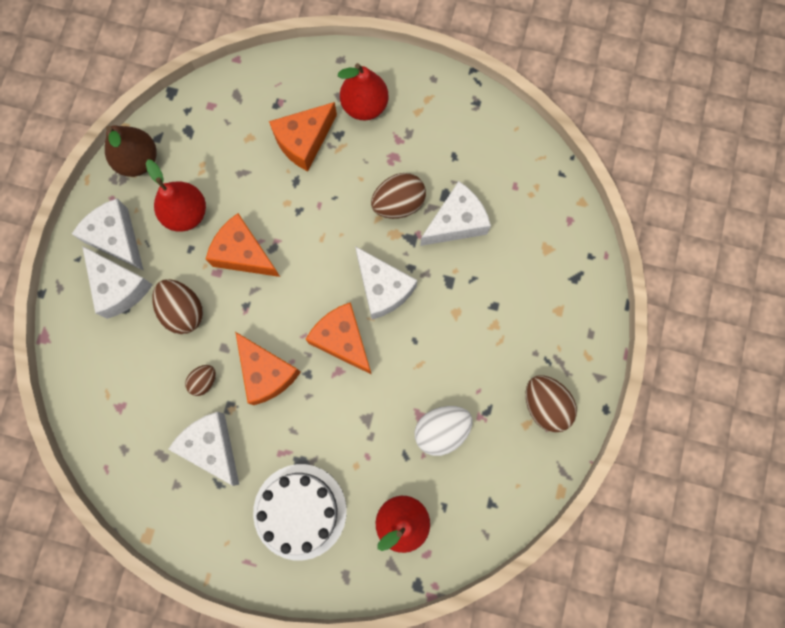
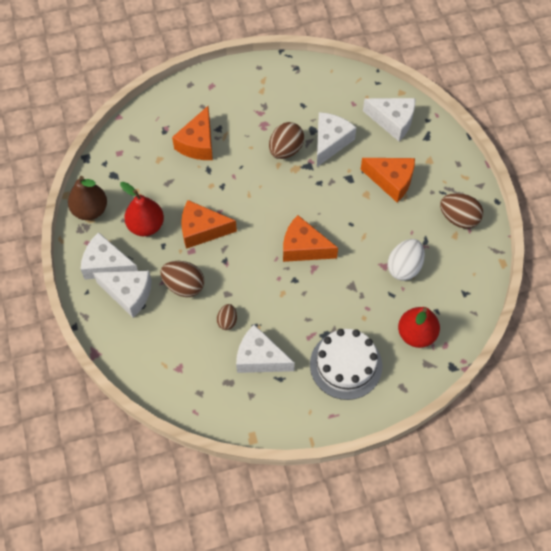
camera: 30 degrees left, 15 degrees down
orange cheese [235,332,301,405] -> orange cheese moved to [360,158,415,202]
red pear [338,63,389,120] -> none
white cheese [355,246,417,320] -> white cheese moved to [363,98,415,141]

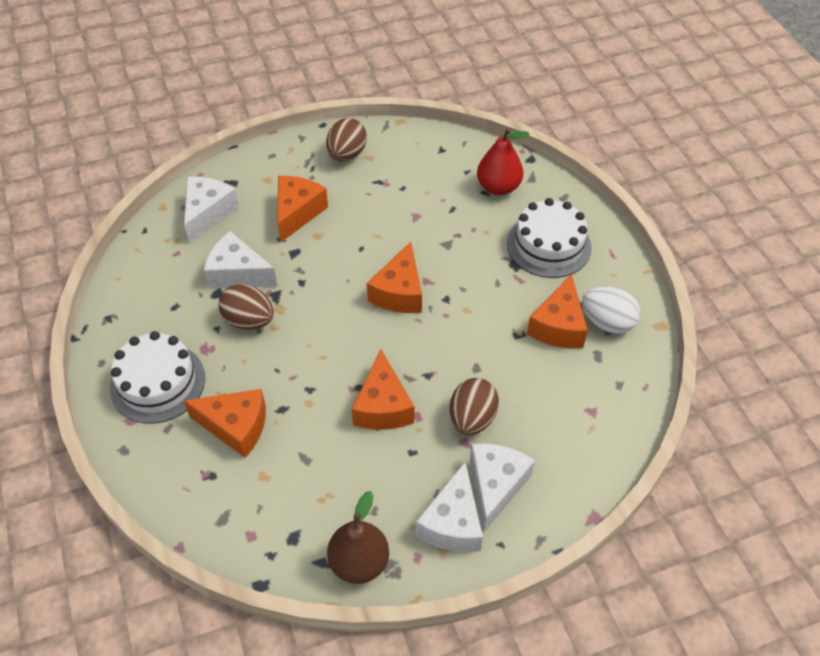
camera: 95 degrees left, 10 degrees down
red pear [120,182,164,236] -> none
brown egg [217,304,237,330] -> none
white cheese [236,324,295,373] -> orange cheese [527,274,588,348]
white egg [388,239,425,281] -> white egg moved to [582,286,640,334]
none -> white cake [110,331,205,424]

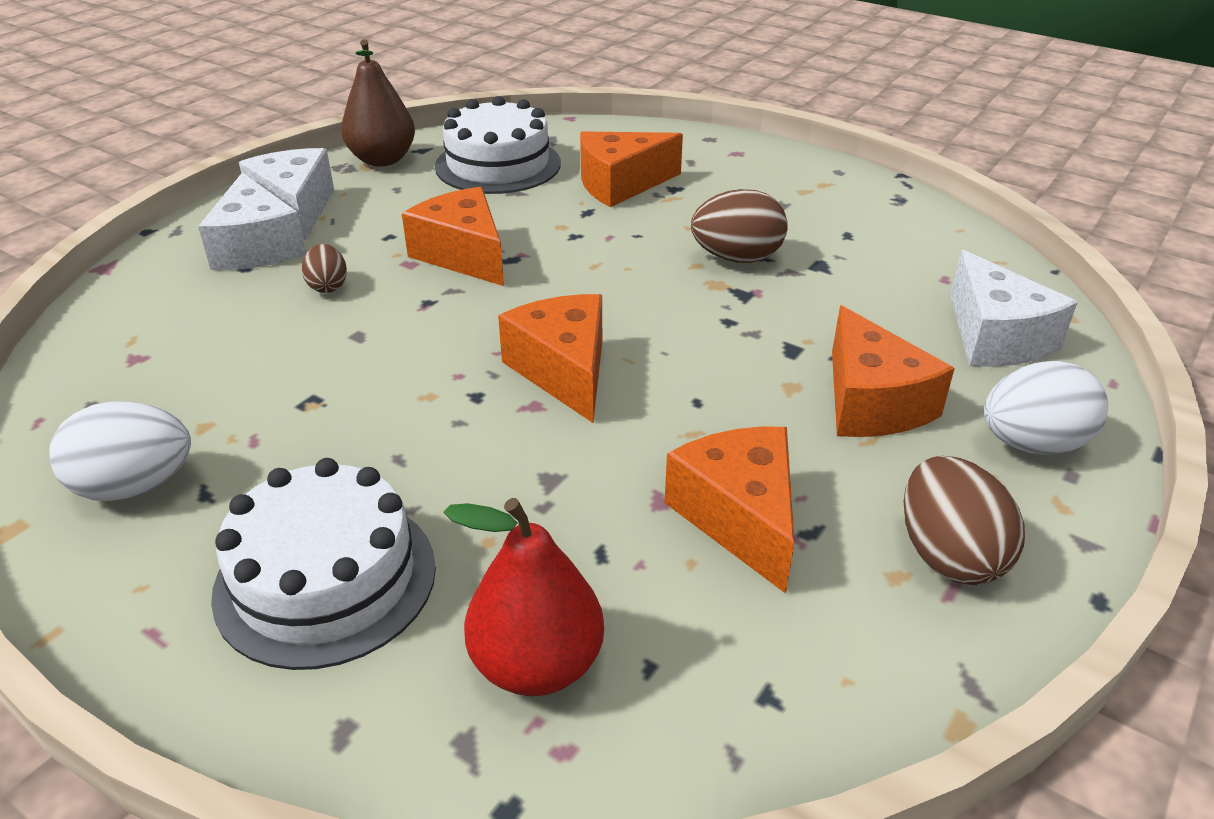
camera: 145 degrees right, 15 degrees down
white cake [110,331,205,424] -> white cake moved to [435,96,561,194]
white cheese [204,231,277,289] -> none
brown egg [449,378,499,436] -> brown egg [302,244,347,293], size x0.58
orange cheese [527,274,588,348] -> orange cheese moved to [665,427,794,594]
none -> white egg [984,361,1108,455]

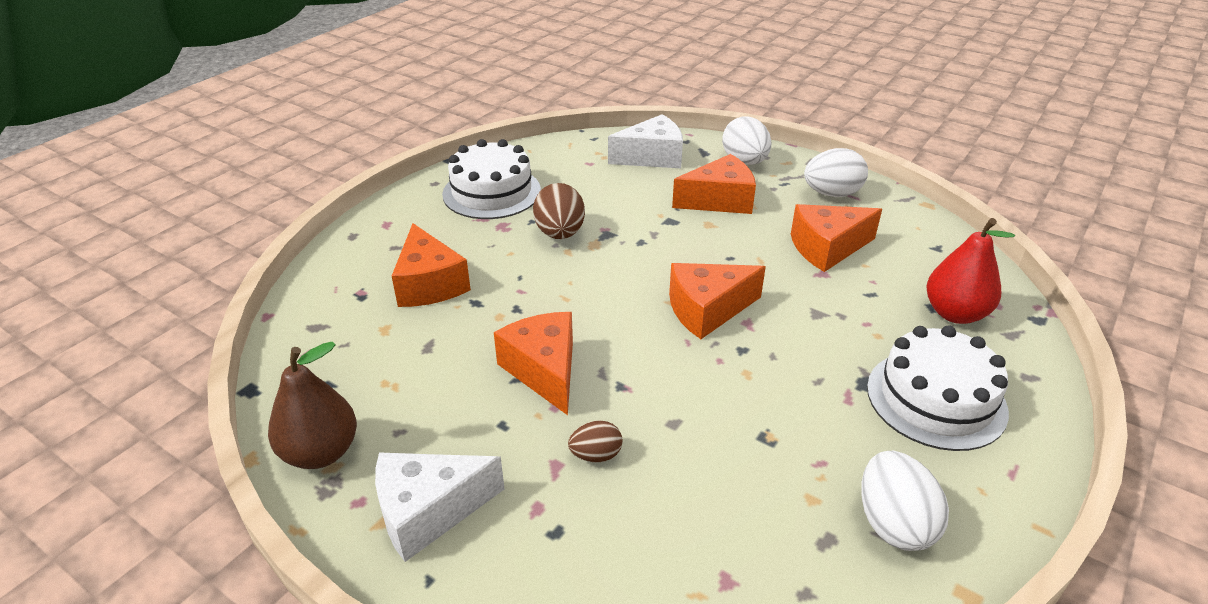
camera: 90 degrees left, 0 degrees up
white cheese [198,173,306,270] -> none
orange cheese [402,187,504,286] -> orange cheese turned 105 degrees clockwise [494,312,573,415]
white cake [435,96,561,194] -> white cake moved to [442,139,541,219]
brown egg [904,456,1025,585] -> white egg [804,148,868,197]

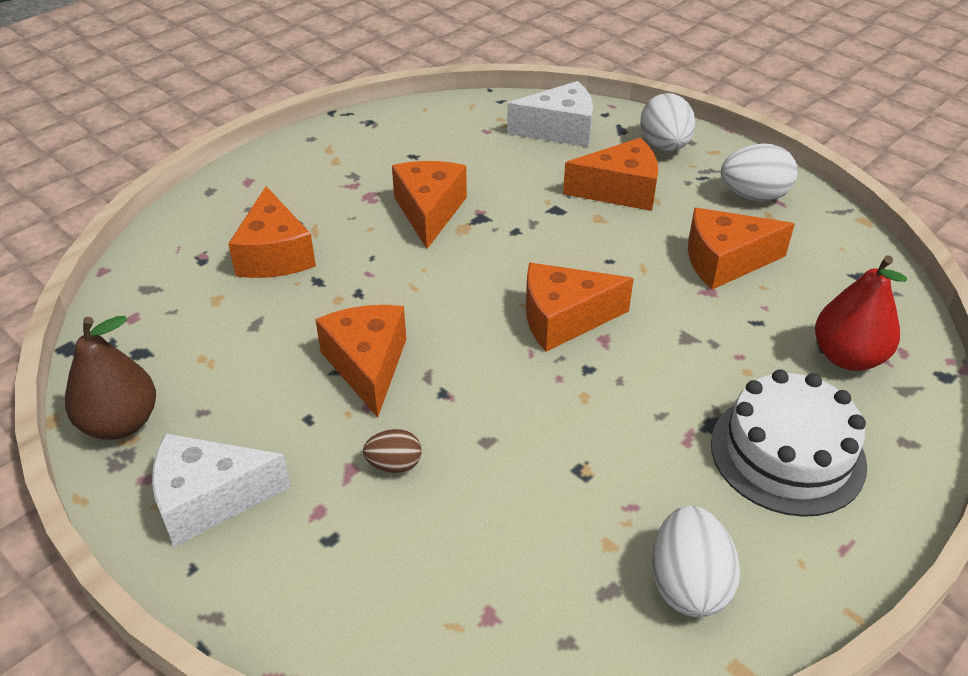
camera: 10 degrees right, 5 degrees up
white cake [442,139,541,219] -> none
brown egg [533,183,585,239] -> orange cheese [392,161,467,249]

